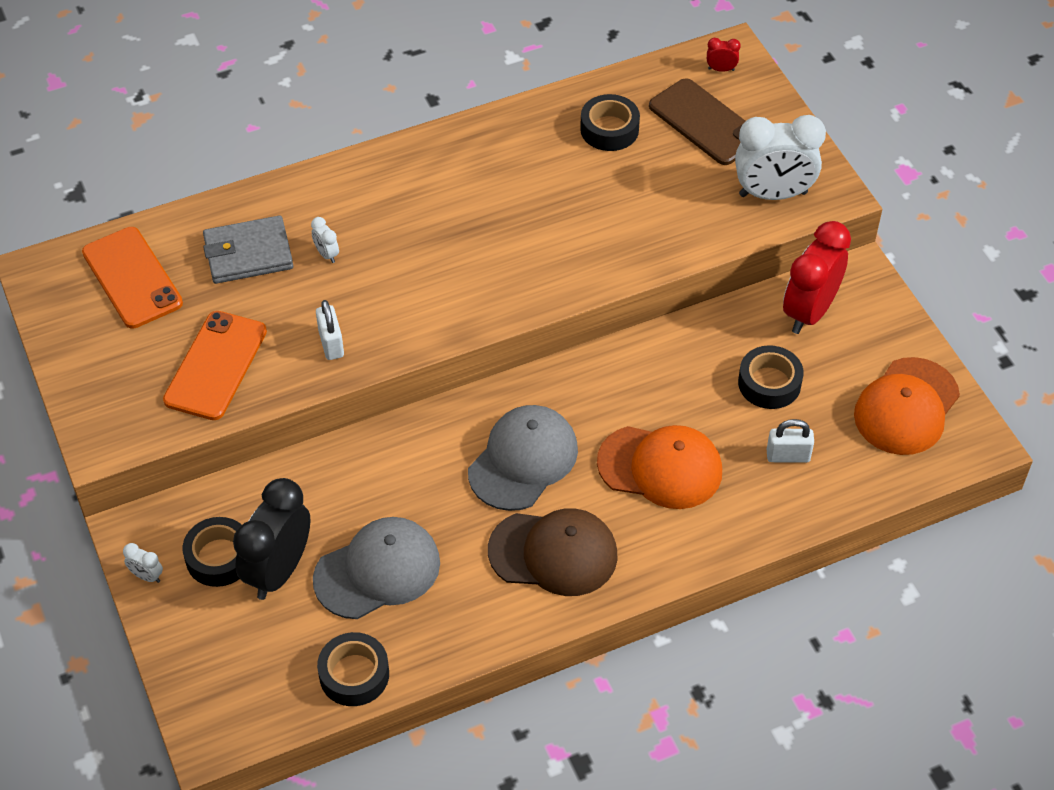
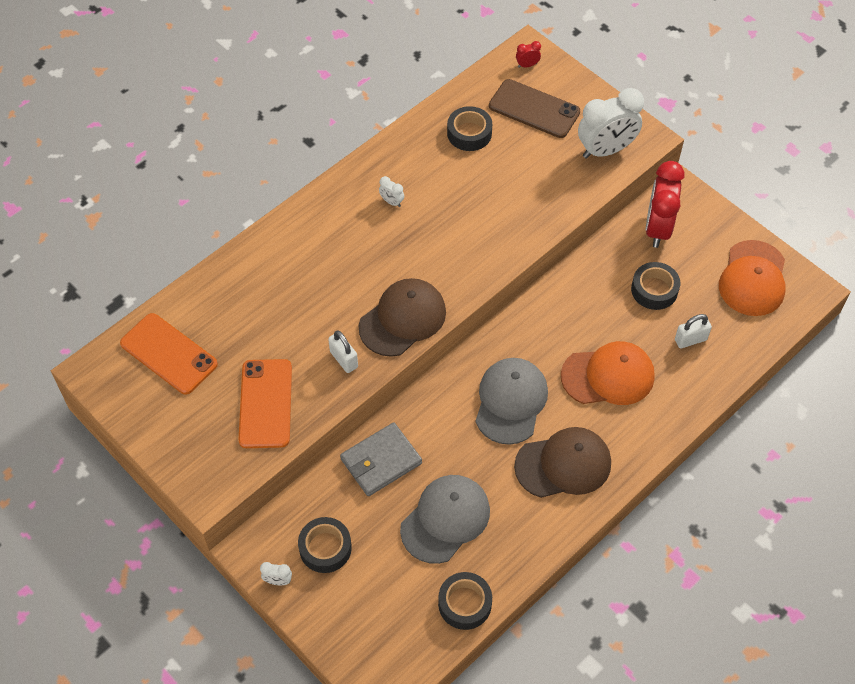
camera: 20 degrees left, 5 degrees up
grey wallet [203,215,293,284] -> grey wallet moved to [340,422,422,496]
black clock [233,478,310,600] -> none
white clock [311,217,339,263] -> white clock moved to [379,176,404,207]
none -> brown cap [359,278,446,357]

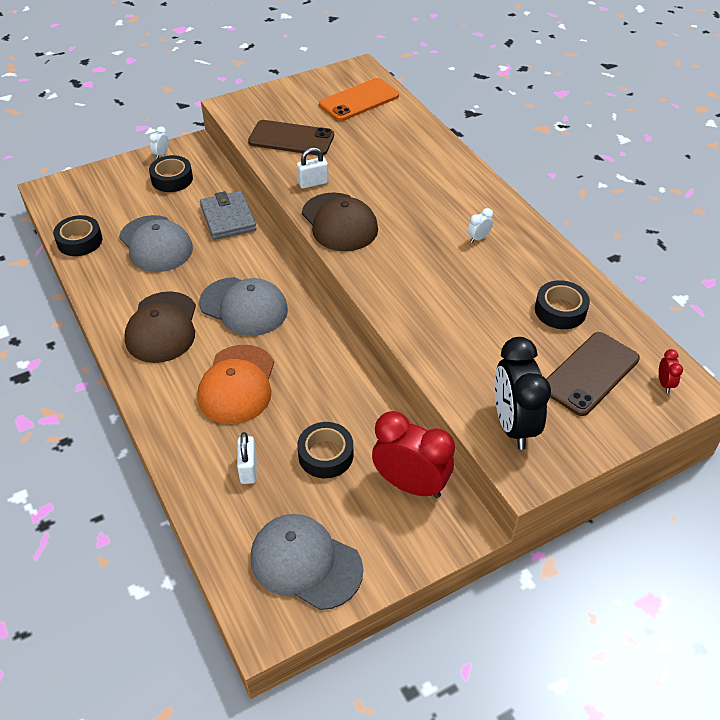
camera: 105 degrees right, 10 degrees down
orange phone [238,359,292,448] -> brown phone [248,120,334,155]
white clock [578,88,644,159] -> black clock [494,337,551,450]
orange cap [719,240,786,316] -> grey cap [250,514,363,610]

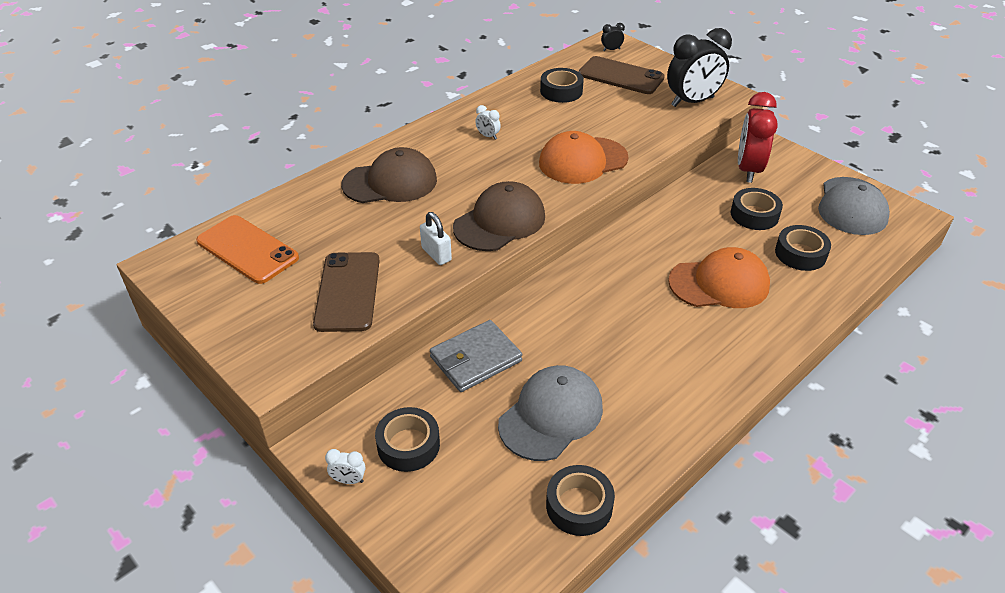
camera: 105 degrees left, 5 degrees down
brown cap [124,291,196,363] -> brown cap moved to [341,147,437,203]
grey cap [199,277,288,336] -> none
white padlock [237,432,257,484] -> black tape [775,225,831,271]
red clock [659,349,683,393] -> black clock [601,23,625,51]
none -> orange cap [539,131,629,184]

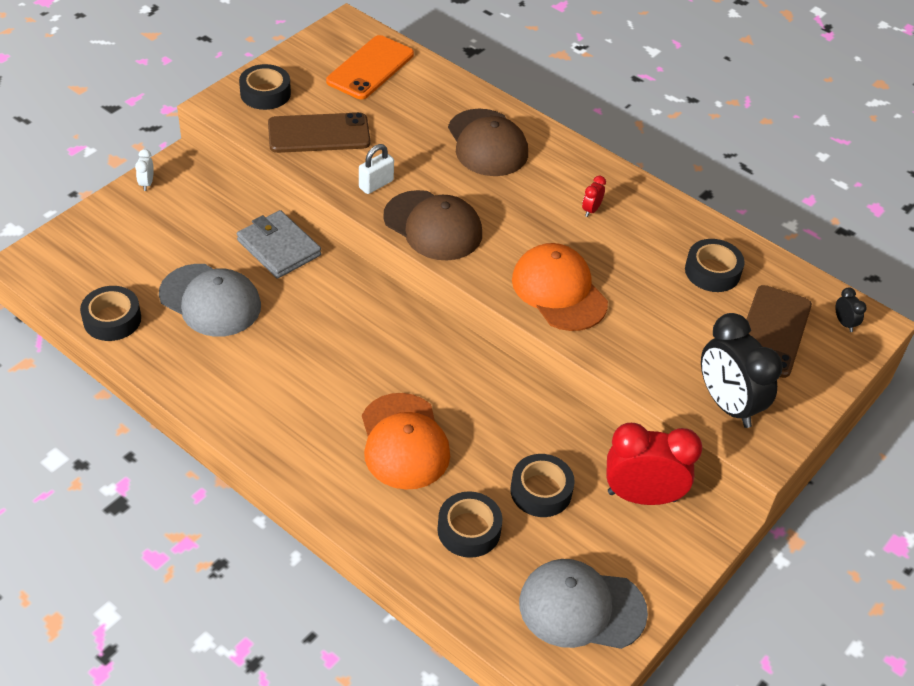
camera: 80 degrees right, 5 degrees up
black tape [375,407,440,472] -> black tape moved to [239,64,291,110]
white clock [475,105,501,140] -> red clock [582,176,606,217]

